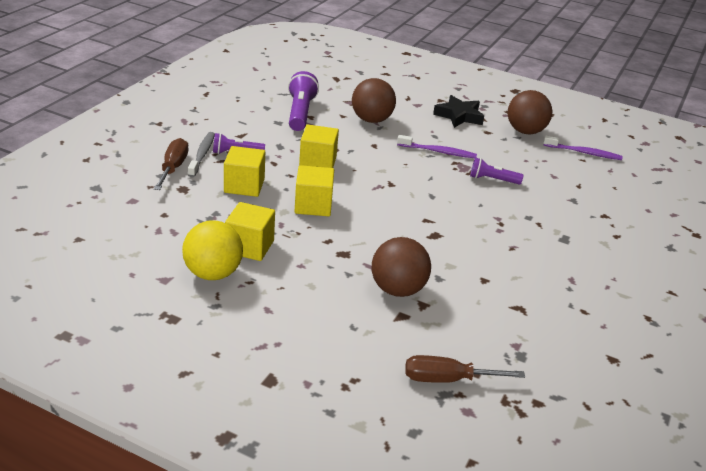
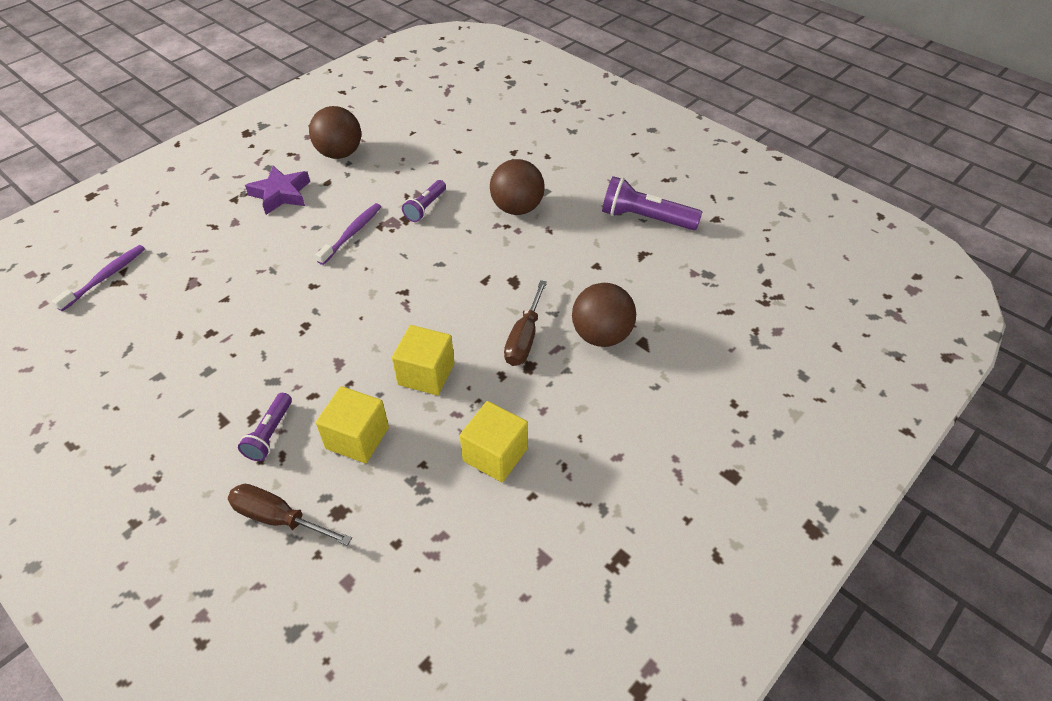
camera: 70 degrees left, 15 degrees up
yellow ball [182,220,243,280] -> none
grey toothbrush [188,132,215,177] -> none
purple flashlight [288,71,319,131] -> purple flashlight moved to [602,176,702,230]
yellow cube [299,125,339,168] -> none
brown ball [352,78,396,123] -> brown ball moved to [490,159,545,215]
brown screwdriver [405,355,525,383] -> brown screwdriver moved to [504,280,547,366]
black star [433,95,484,128] -> purple star [245,166,310,215]
purple toothbrush [543,135,623,160] -> purple toothbrush moved to [52,245,145,311]

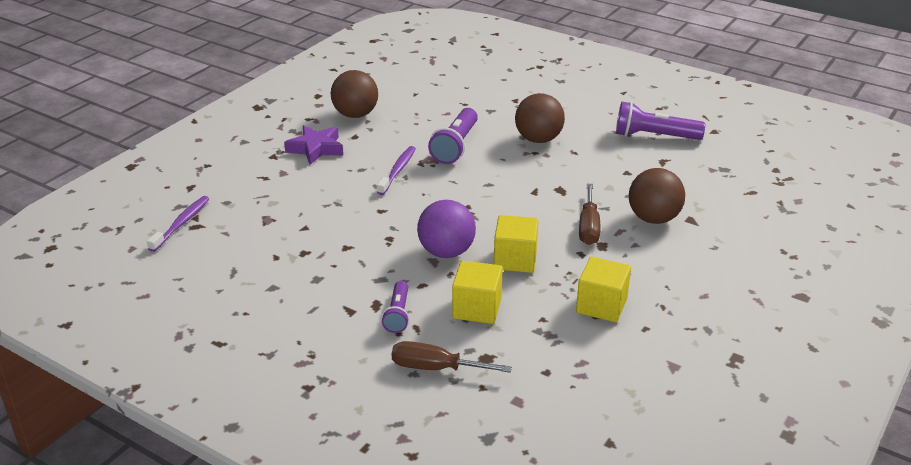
camera: 10 degrees left, 15 degrees down
purple flashlight [402,180,446,222] -> purple flashlight [428,108,478,164], size x1.65
none -> purple ball [417,200,476,258]

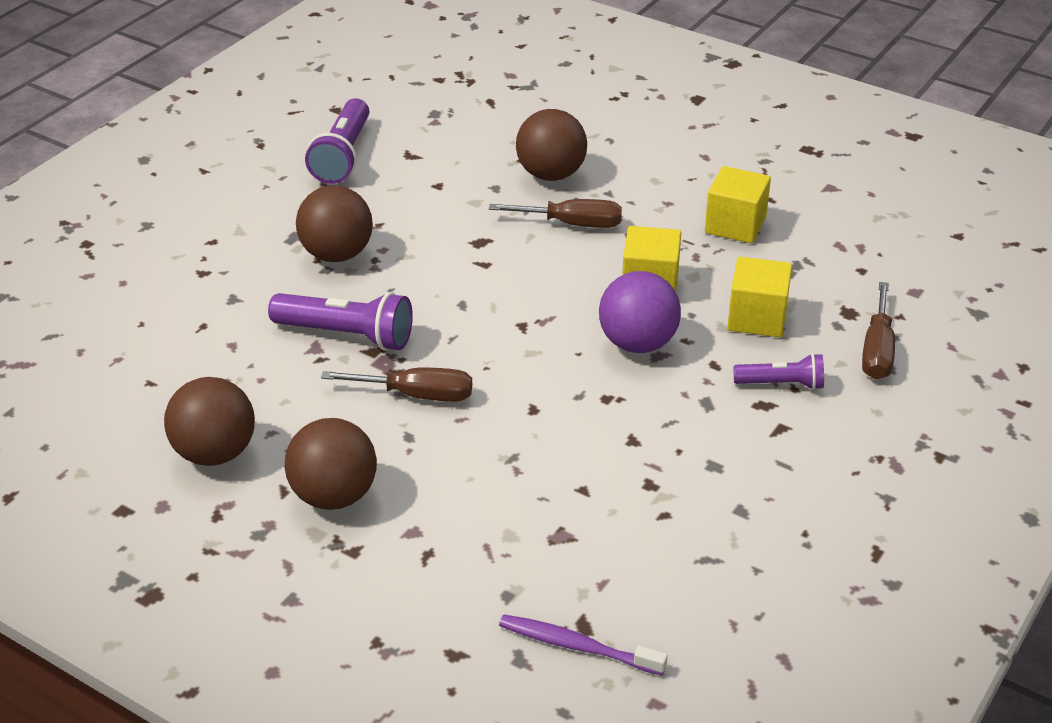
camera: 90 degrees left, 5 degrees up
purple star [284,125,343,165] -> brown ball [285,418,377,510]
purple toothbrush [377,146,416,195] -> brown screwdriver [321,367,472,402]

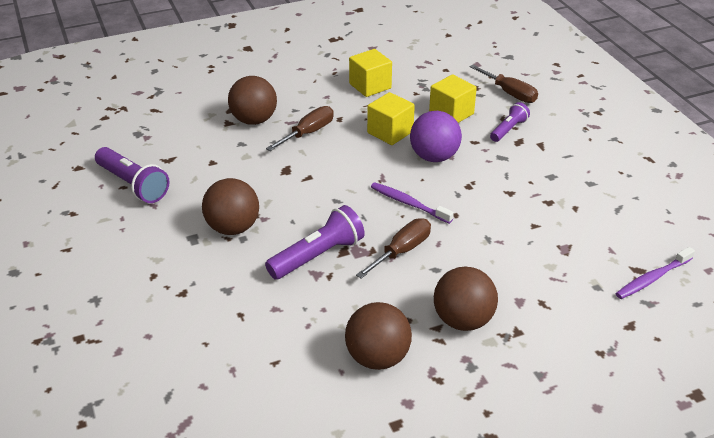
camera: 55 degrees left, 0 degrees up
none -> purple toothbrush [371,182,454,224]

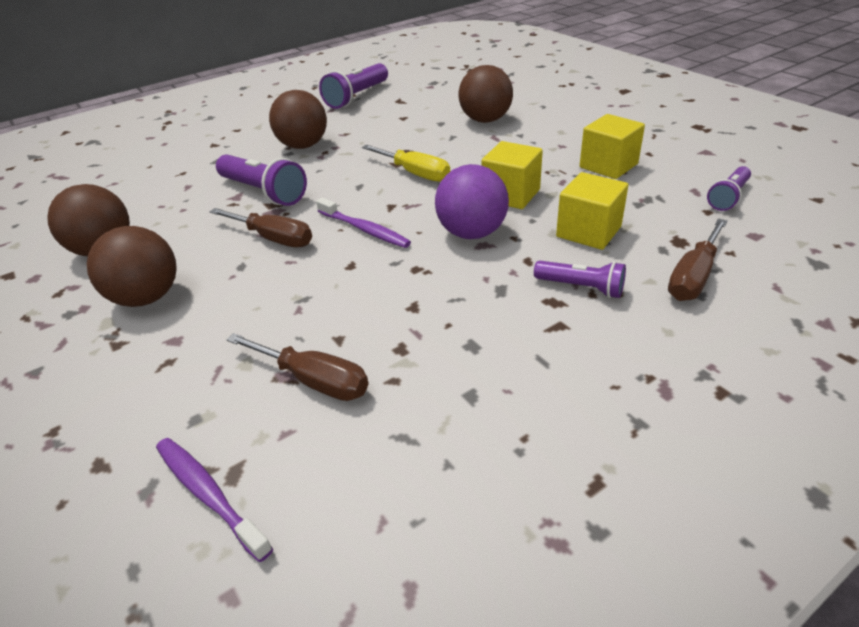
camera: 80 degrees right, 0 degrees up
brown screwdriver [266,106,334,151] -> brown screwdriver moved to [226,333,368,401]
purple toothbrush [371,182,454,224] -> purple toothbrush turned 105 degrees clockwise [316,197,411,248]
none -> yellow screwdriver [362,145,450,182]
none -> purple flashlight [707,166,751,211]

